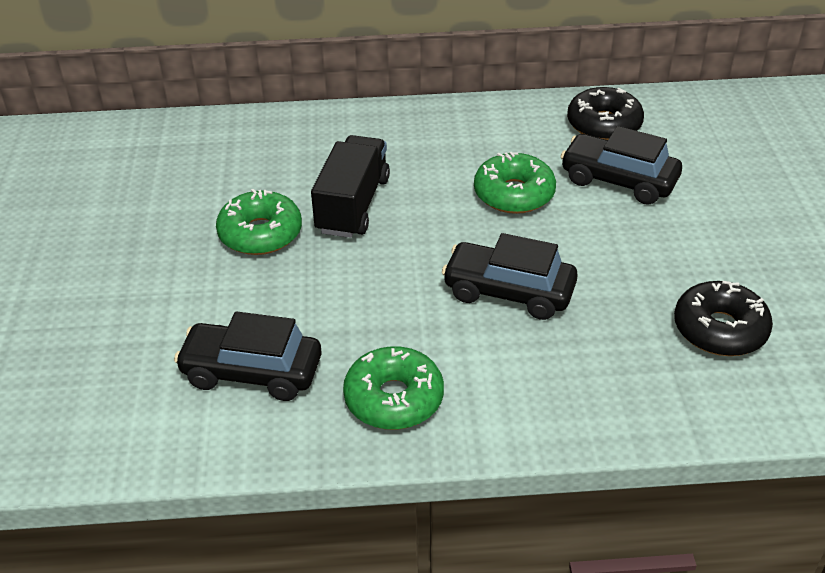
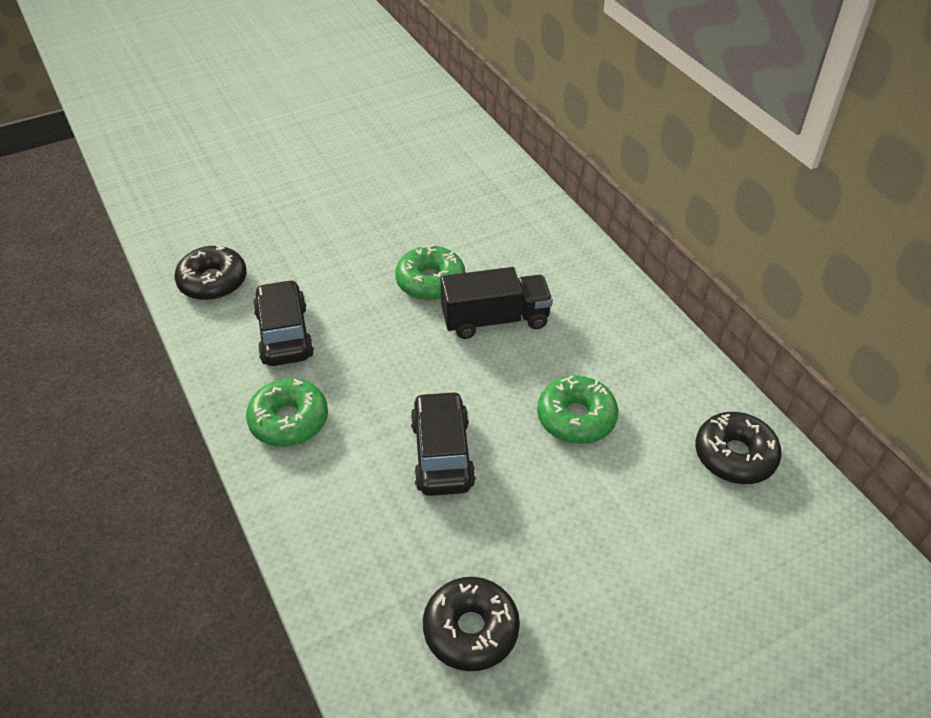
camera: 65 degrees right, 5 degrees up
black car [560,126,682,205] -> none
none -> black donut [174,245,247,300]

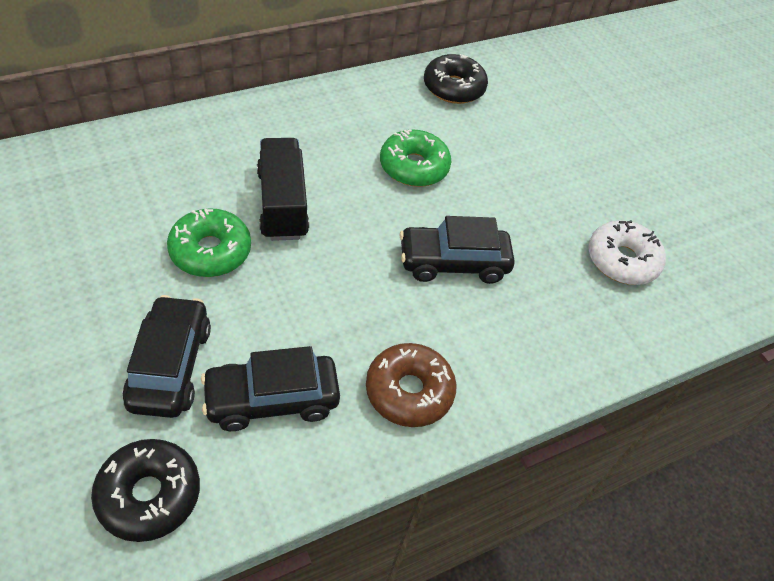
camera: 95 degrees left, 5 degrees up
green donut [246,378,328,447] -> brown donut [366,343,457,427]
black donut [423,577,520,671] -> white donut [588,220,666,285]
none -> black car [122,295,211,418]

